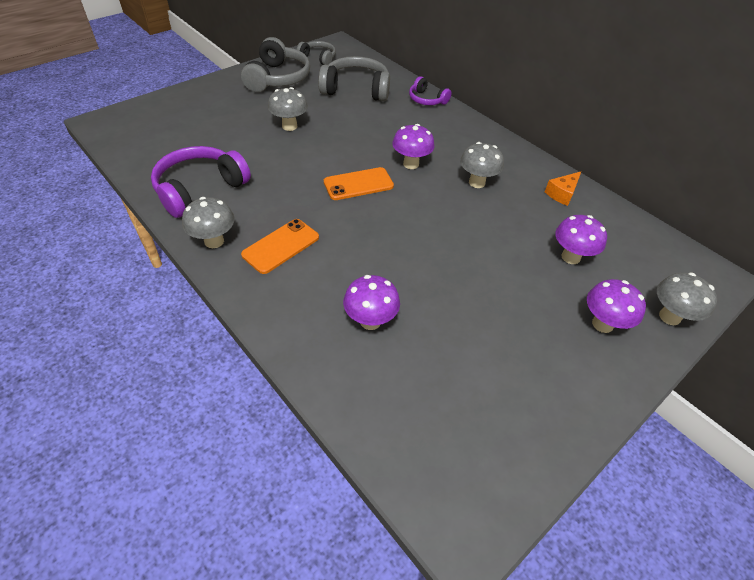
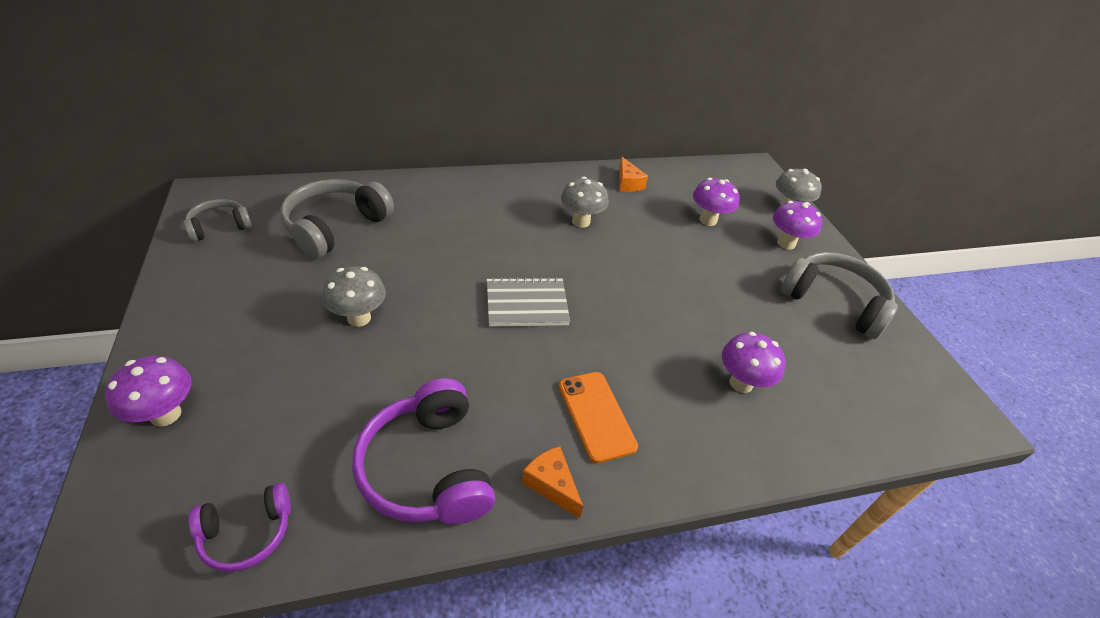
camera: 65 degrees left, 5 degrees down
grey mushroom [182,197,234,248] -> orange cheese [522,446,583,519]
grey headphones [241,37,310,92] -> grey headphones moved to [781,252,898,339]
orange phone [324,167,394,200] -> grey notebook [487,277,570,327]
purple mushroom [392,124,434,169] -> purple mushroom moved to [105,356,191,427]
purple headphones [409,76,451,105] -> purple headphones moved to [188,483,291,572]

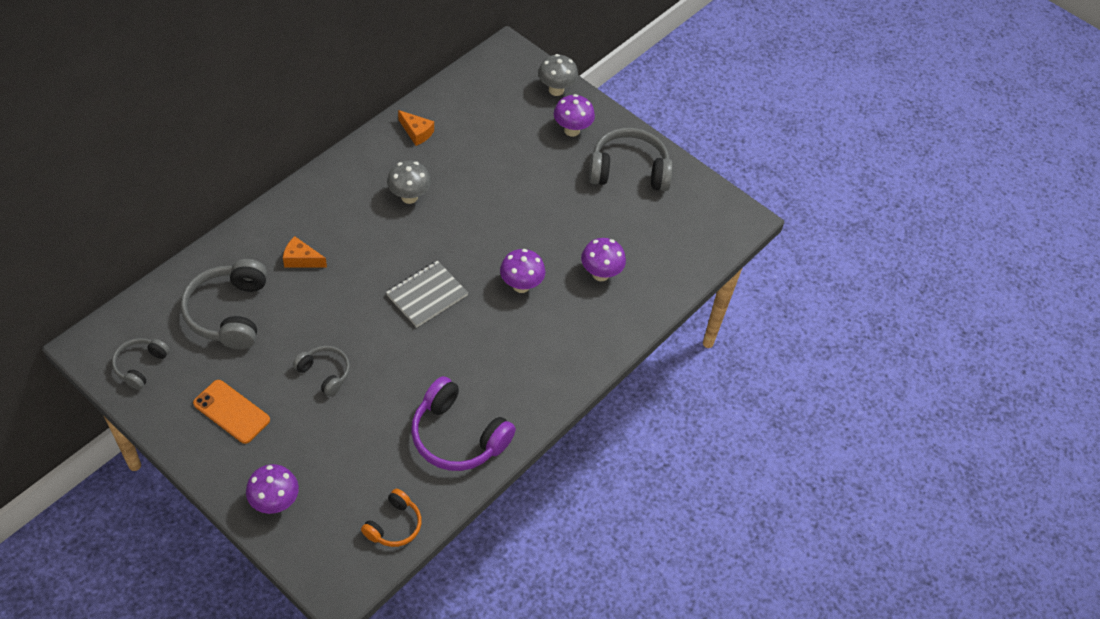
camera: 35 degrees left, 10 degrees up
purple headphones [188,483,291,572] -> orange headphones [361,489,422,547]
grey mushroom [322,266,386,327] -> grey headphones [293,346,350,397]
orange cheese [522,446,583,519] -> orange cheese moved to [283,236,327,268]
orange phone [559,372,638,463] -> orange phone moved to [193,380,270,444]
purple mushroom [693,178,739,226] -> purple mushroom moved to [500,249,546,293]

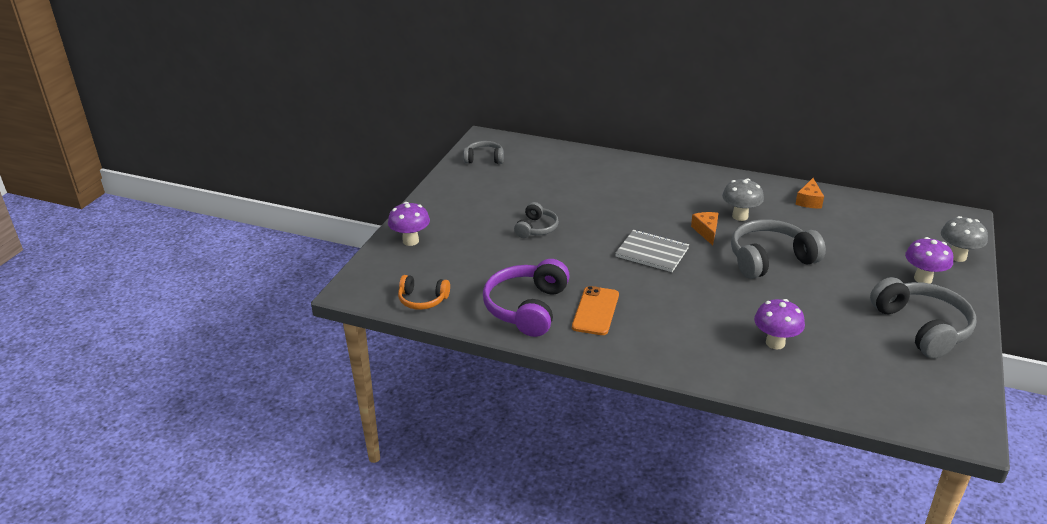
camera: 75 degrees right, 20 degrees down
grey headphones [181,259,267,350] -> grey headphones moved to [731,219,826,279]
orange phone [193,380,270,444] -> orange phone moved to [572,286,619,335]
orange cheese [283,236,327,268] -> orange cheese moved to [691,212,719,245]
purple mushroom [500,249,546,293] -> none

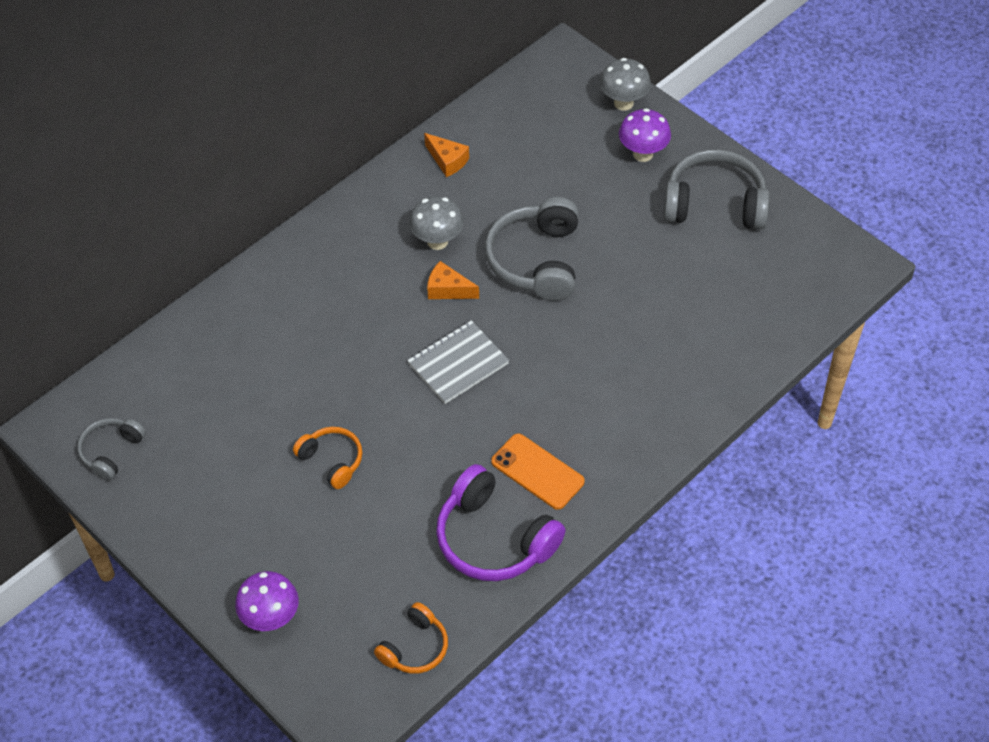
camera: 65 degrees left, 20 degrees up
grey headphones [514,202,559,238] -> orange headphones [293,427,362,489]
purple mushroom [754,299,805,349] -> none

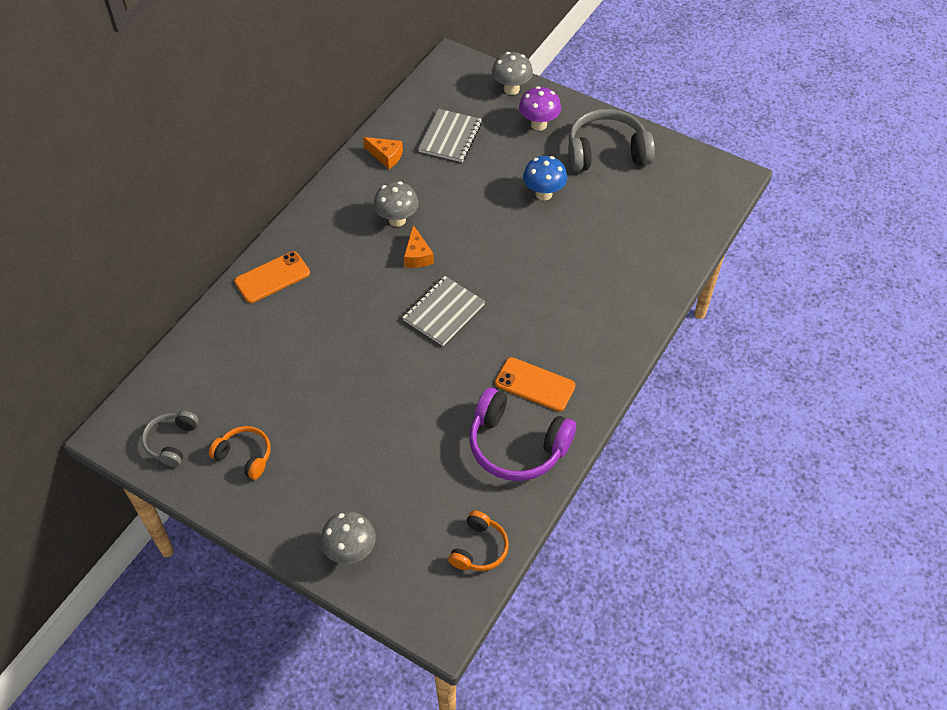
camera: 15 degrees left, 0 degrees up
purple mushroom [235,571,299,631] -> grey mushroom [320,511,376,564]
orange headphones [293,427,362,489] -> orange headphones moved to [209,426,271,480]
orange cheese [427,261,479,299] -> orange cheese turned 105 degrees counterclockwise [404,225,434,268]
grey headphones [485,197,579,301] -> none
none -> orange phone [234,251,310,303]
none -> grey notebook [418,109,482,162]
none -> blue mushroom [523,156,567,201]

